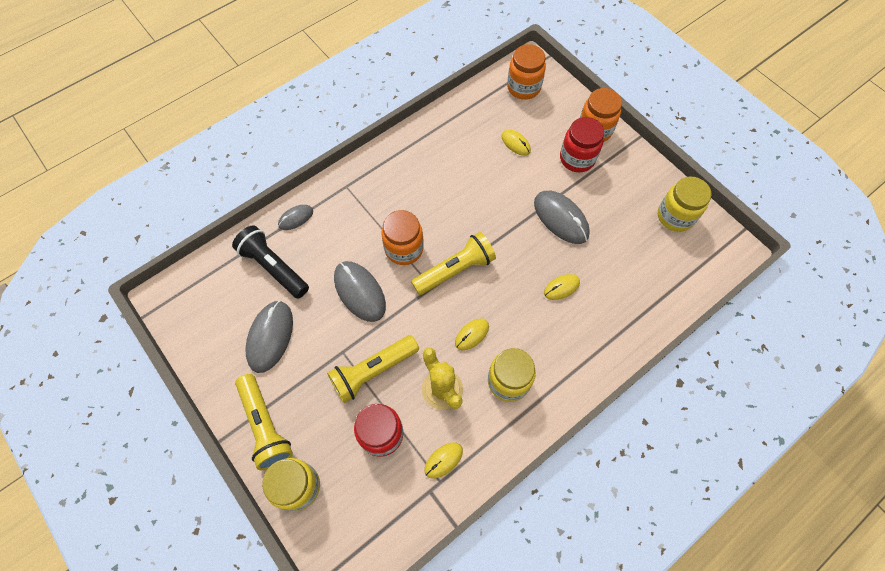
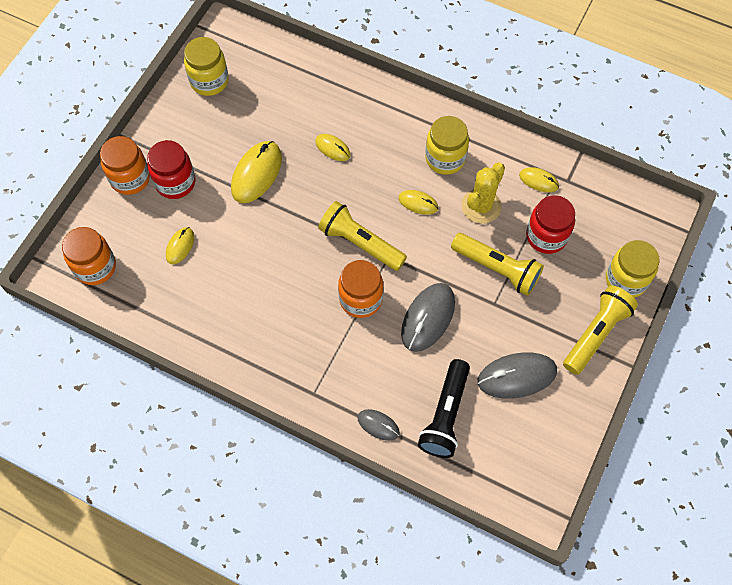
camera: 115 degrees left, 0 degrees up
grey mouse [534,191,590,244] -> yellow mouse [231,141,282,203]

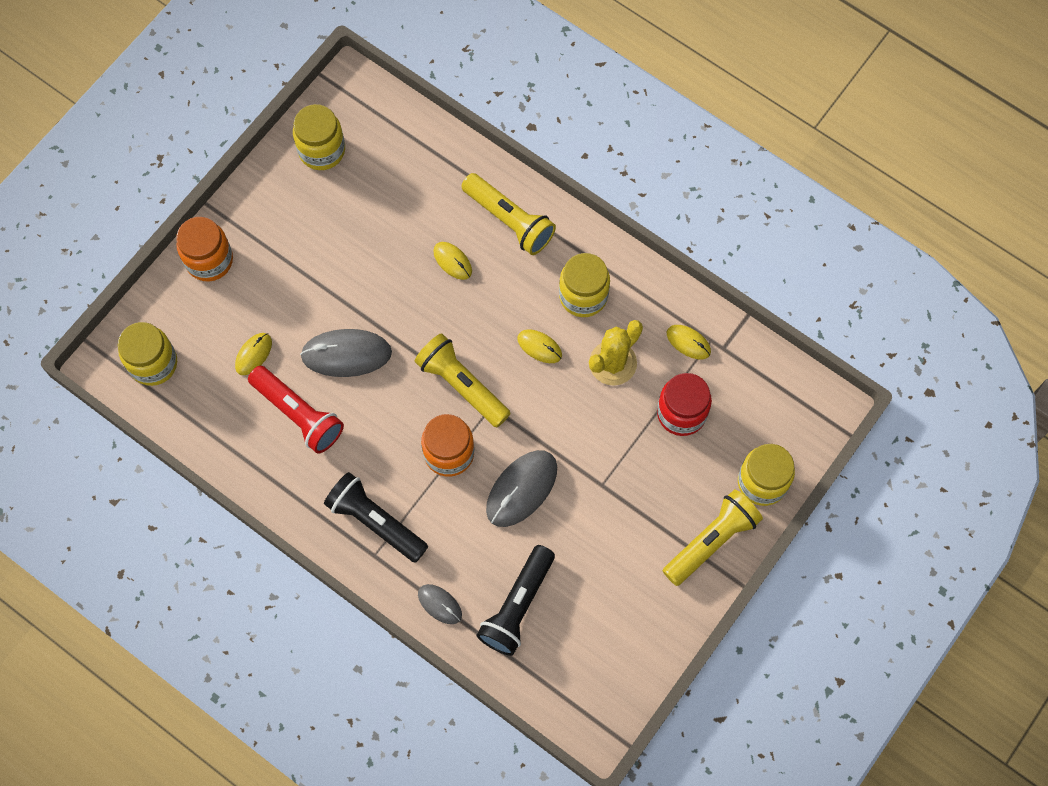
camera: 10 degrees right, 5 degrees up
orange jar [62,227,116,285] -> yellow jar [118,322,177,386]
red jar [147,140,195,199] -> none
yellow mouse [231,141,282,203] -> none
yellow flashlight [451,233,544,296] -> yellow flashlight moved to [461,173,556,255]
grey mouse [478,353,557,398] -> grey mouse moved to [300,329,392,377]
none -> red flashlight [248,366,344,454]
none -> black flashlight [324,472,428,563]

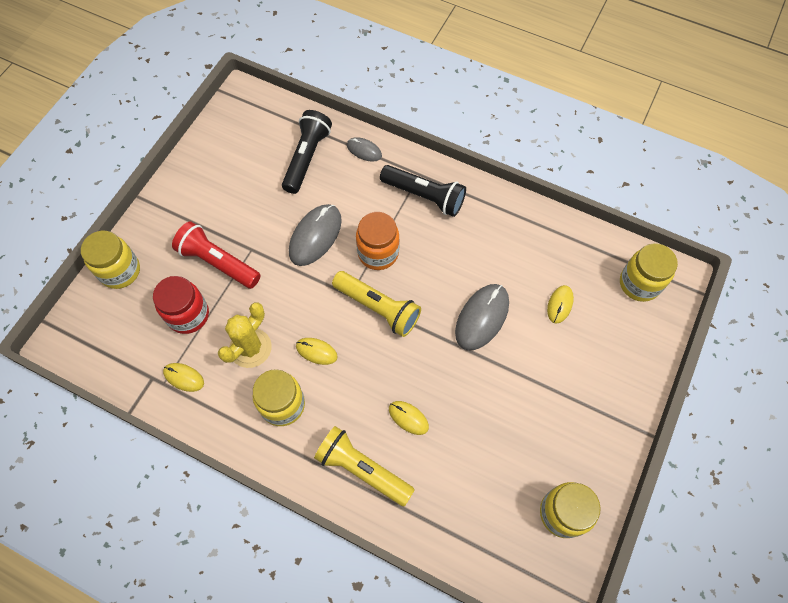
camera: 170 degrees right, 5 degrees down
orange jar [176,217,233,281] -> none
red flashlight [248,366,344,454] -> red flashlight moved to [172,222,261,289]
grey mouse [300,329,392,377] -> grey mouse turned 45 degrees counterclockwise [455,284,509,351]
yellow flashlight [663,489,763,586] -> none

